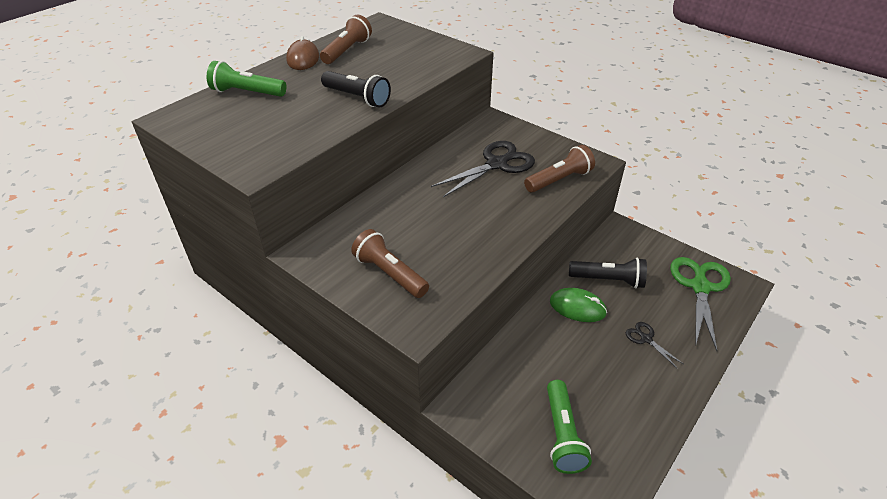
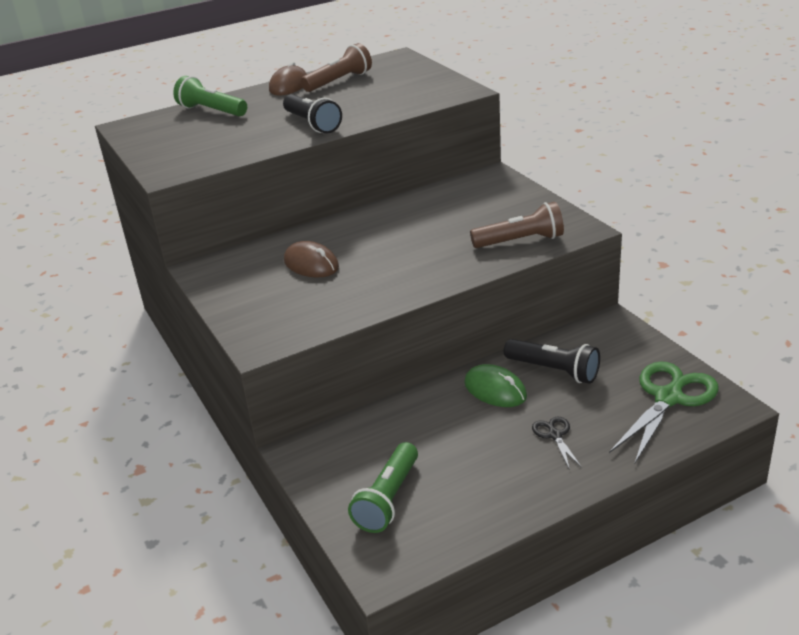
camera: 25 degrees right, 10 degrees down
brown flashlight [351,229,429,298] -> none
black scissors [431,141,535,197] -> none
none -> brown mouse [284,241,339,277]

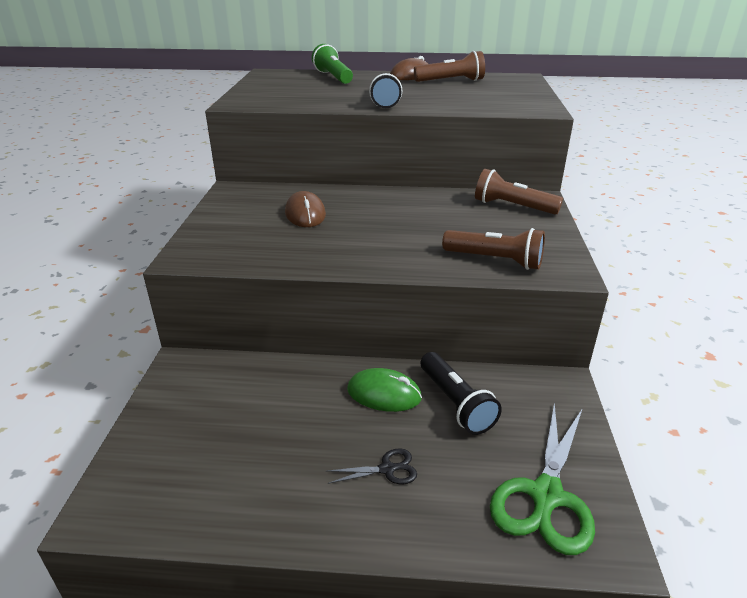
camera: 30 degrees right, 0 degrees up
green flashlight [348,442,418,533] -> none
green mouse [464,364,527,407] -> green mouse turned 60 degrees counterclockwise [347,368,422,412]
black scissors [532,417,582,470] -> black scissors turned 60 degrees clockwise [327,448,417,484]
green scissors [609,361,719,465] -> green scissors turned 135 degrees clockwise [490,402,595,555]
none -> brown flashlight [475,169,563,214]

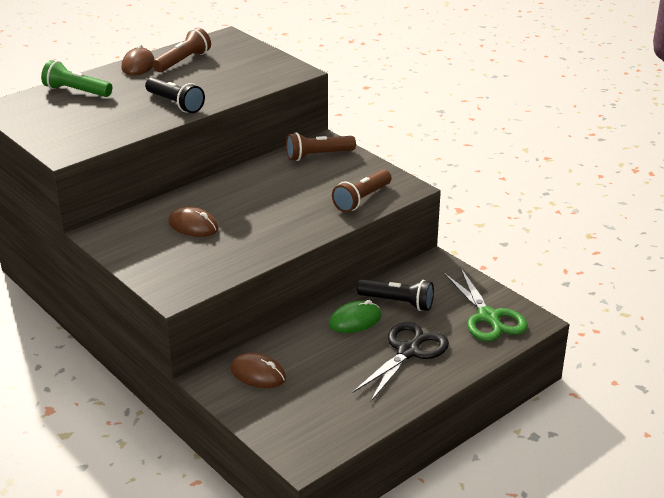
camera: 45 degrees left, 0 degrees up
black scissors [327,448,417,484] -> black scissors [352,322,449,402], size x2.11
brown flashlight [442,228,545,270] -> brown flashlight turned 150 degrees clockwise [332,169,392,212]
none -> brown mouse [231,352,286,388]

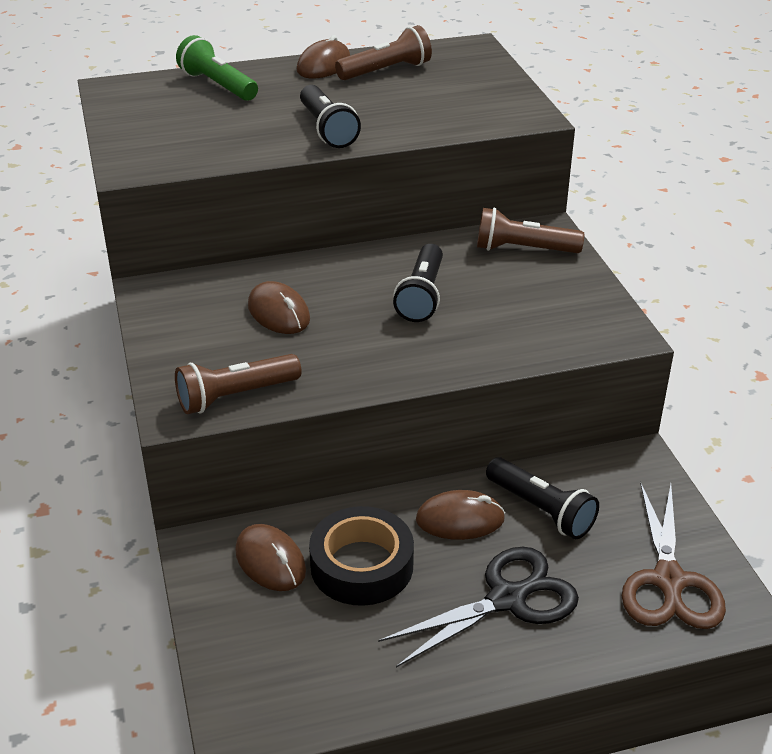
camera: 25 degrees right, 5 degrees up
green mouse [329,300,381,333] -> brown mouse [416,490,505,540]
brown flashlight [332,169,392,212] -> brown flashlight moved to [175,354,302,414]
green scissors [444,269,528,341] -> brown scissors [622,482,726,629]
none -> black tape [309,506,414,606]
none -> black flashlight [393,244,443,322]

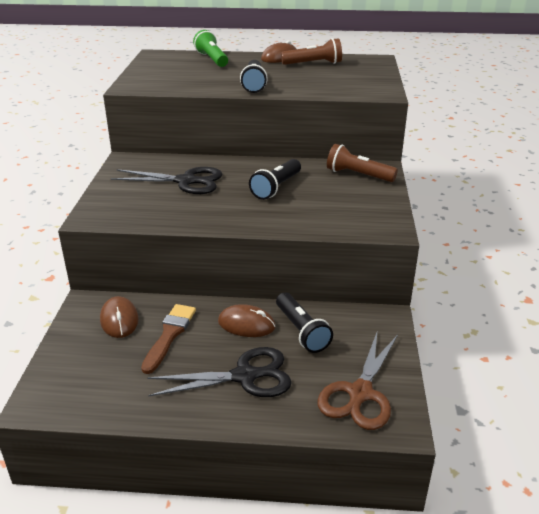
camera: 20 degrees right, 5 degrees down
brown flashlight [175,354,302,414] -> none
brown mouse [248,281,310,334] -> black scissors [111,167,222,194]
black tape [309,506,414,606] -> brown brush [141,304,196,374]

